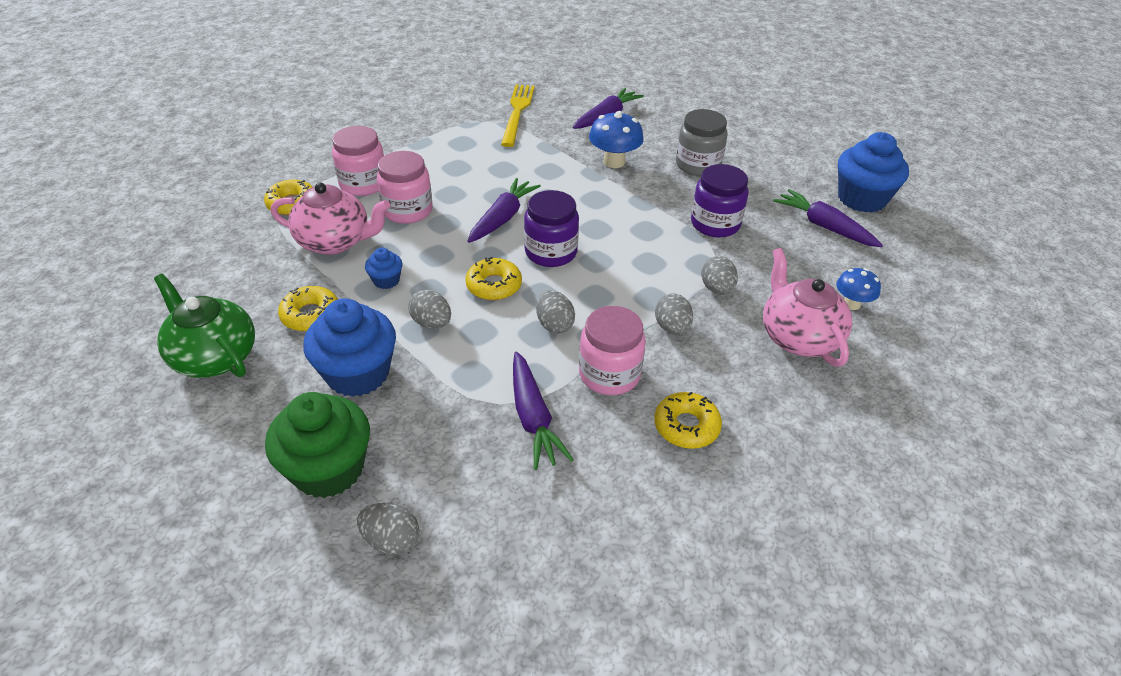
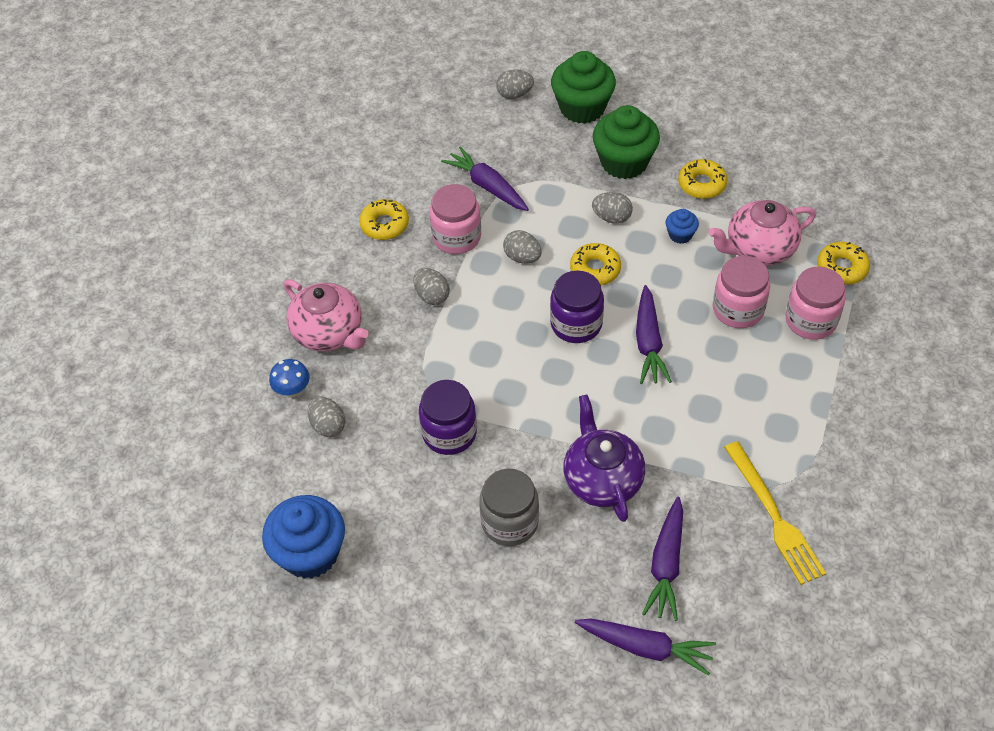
camera: 155 degrees right, 10 degrees up
green teapot [154,274,255,378] -> none
blue cupcake [303,298,396,397] -> green cupcake [593,105,660,179]
blue mushroom [589,111,644,168] -> purple teapot [563,395,645,522]
grey egg [701,256,738,295] -> grey egg moved to [308,396,346,437]
purple carrot [773,189,883,247] -> purple carrot moved to [575,618,716,676]

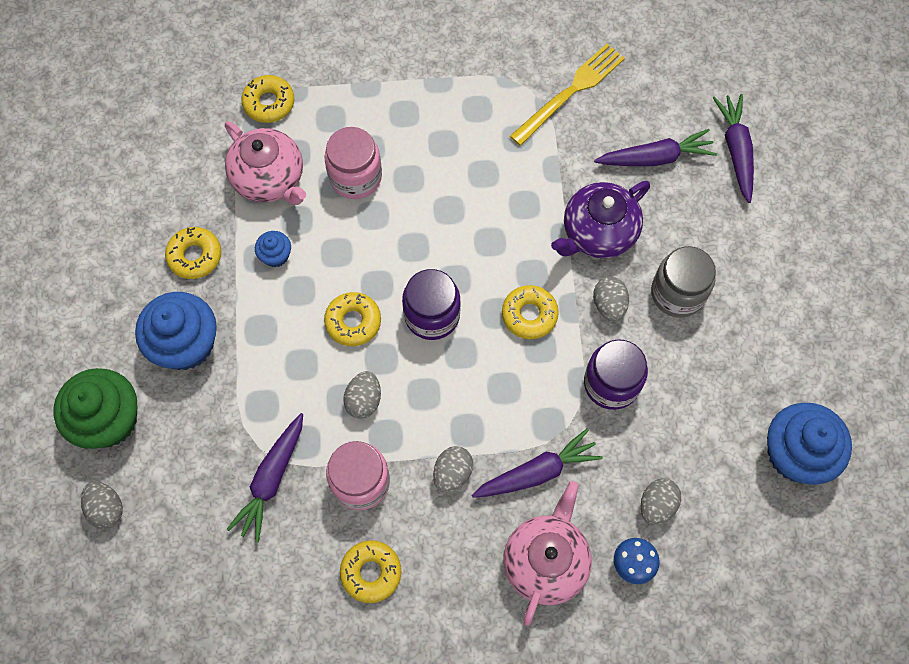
camera: 115 degrees left, 15 degrees up
grey egg [592,192,633,224] -> grey egg moved to [593,277,629,321]
green cupcake [593,105,660,179] -> blue cupcake [135,292,217,370]
purple carrot [636,285,672,384] -> purple carrot moved to [472,428,603,498]
pink jar [785,266,846,340] -> none
none -> yellow donut [502,285,559,339]

